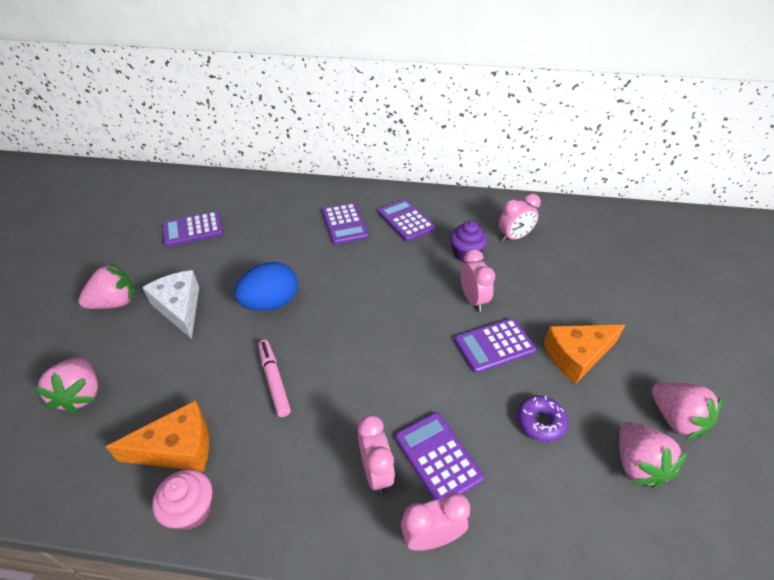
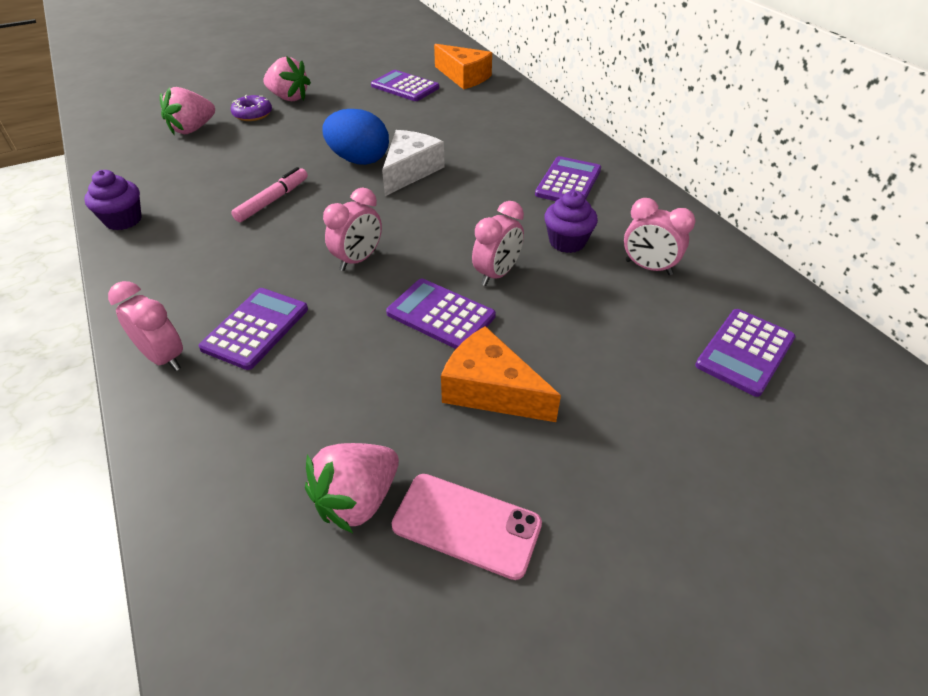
camera: 55 degrees right, 0 degrees up
orange cheese [106,400,209,471] -> orange cheese moved to [434,44,492,89]
white cheese [142,270,199,339] -> white cheese moved to [382,130,445,196]
pink cupcake [152,469,212,530] -> purple cupcake [84,170,142,230]
purple calculator [322,203,369,245] -> purple calculator moved to [695,309,796,397]
pink clock [358,415,395,494] -> pink clock moved to [323,188,382,271]
purple donut [517,395,568,442] -> purple donut moved to [231,95,272,121]
pink strawberry [651,382,723,440] -> pink phone [392,474,542,580]

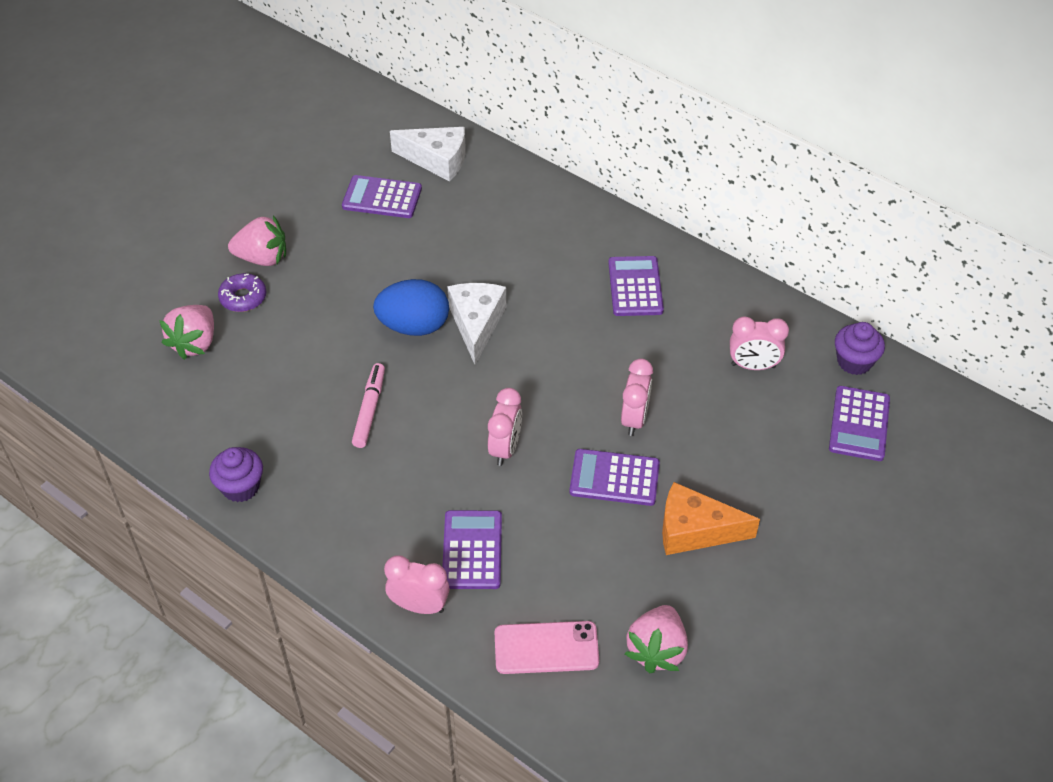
camera: 25 degrees left, 5 degrees up
pink phone [392,474,542,580] -> pink phone moved to [495,621,599,674]
orange cheese [434,44,492,89] -> white cheese [390,127,466,182]
purple cupcake [544,191,598,253] -> purple cupcake moved to [835,322,885,375]

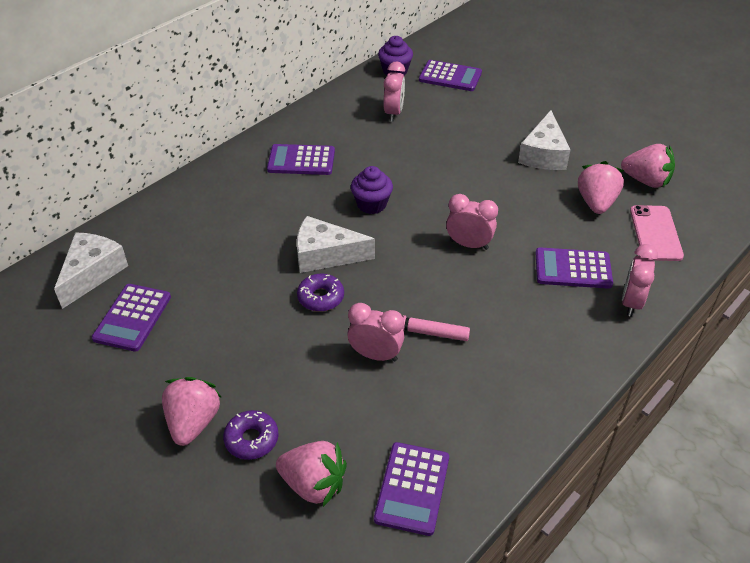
camera: 85 degrees left, 5 degrees down
purple cupcake [209,447,263,502] -> purple cupcake moved to [351,166,393,214]
blue egg [373,279,449,336] -> purple donut [297,274,344,312]
purple calculator [569,449,660,506] -> purple calculator moved to [374,442,449,536]
pink clock [621,359,653,436] -> pink clock moved to [347,303,404,361]
orange cheese [662,482,760,555] -> white cheese [518,110,570,170]
none -> pink strawberry [578,161,624,214]

